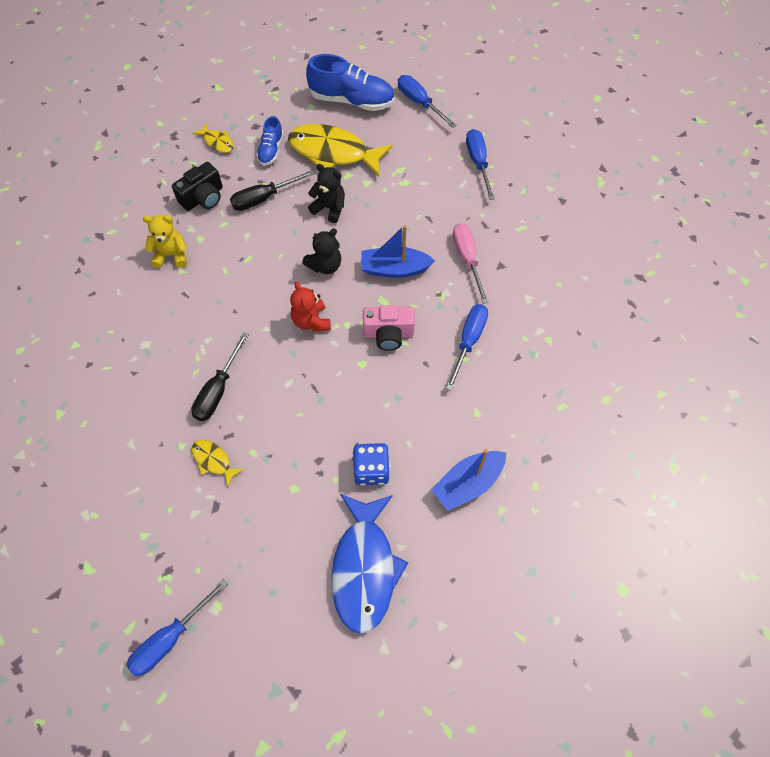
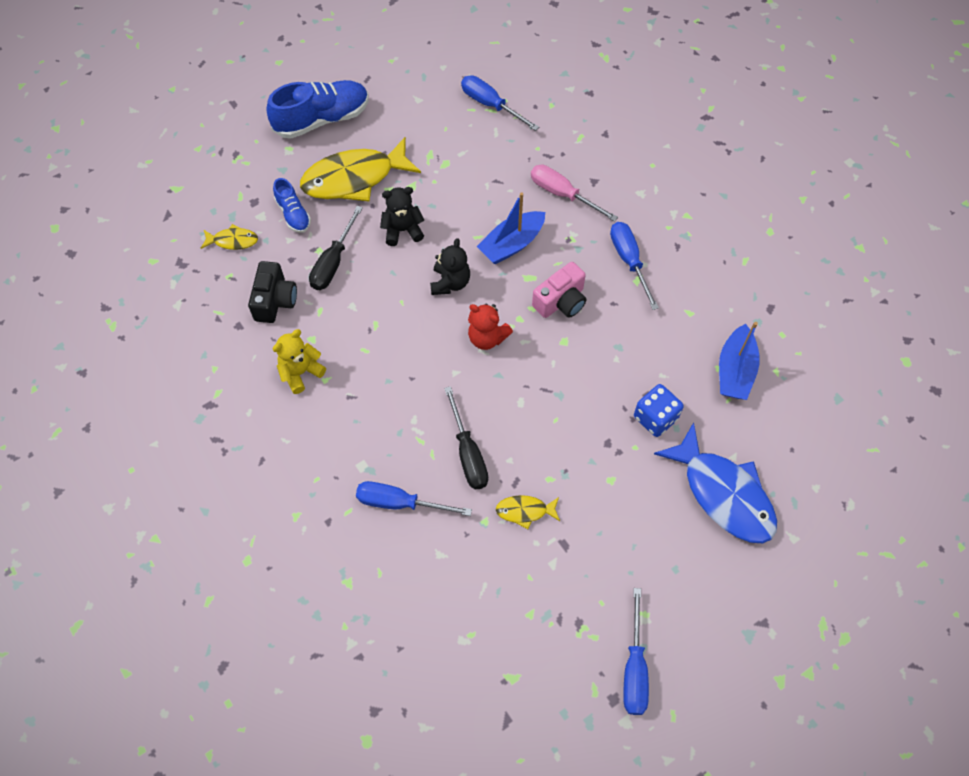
camera: 40 degrees left, 0 degrees up
blue screwdriver [398,75,457,128] -> blue screwdriver moved to [356,481,472,516]

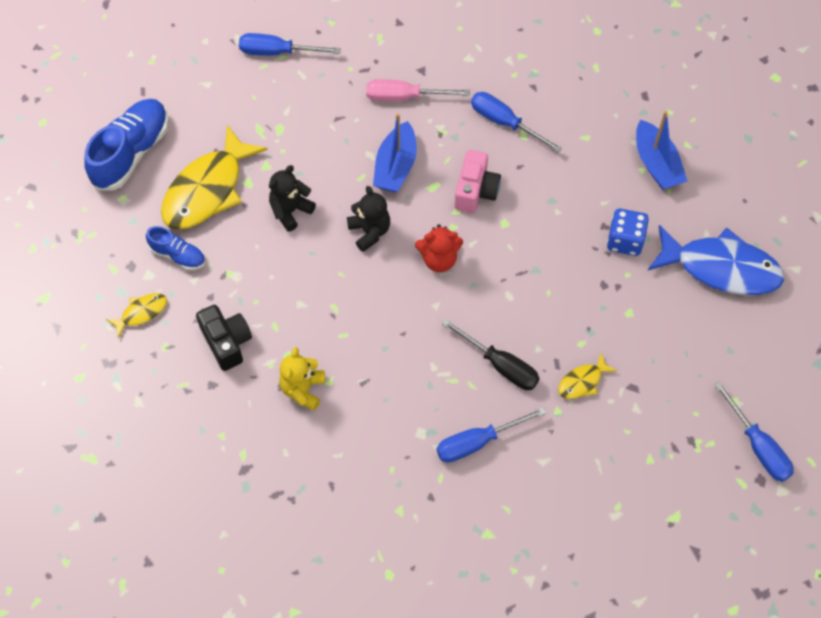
camera: 35 degrees left, 0 degrees up
black screwdriver [309,206,363,290] -> none

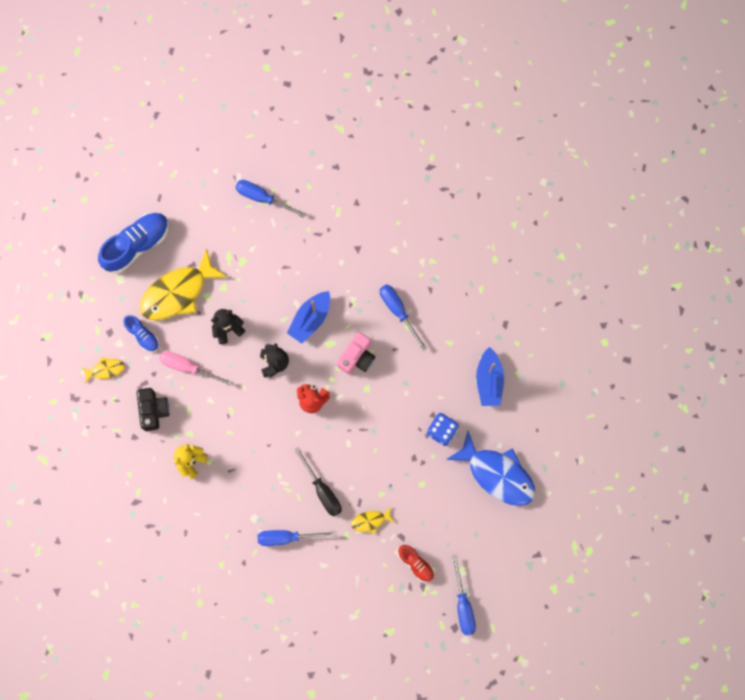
camera: 20 degrees right, 15 degrees up
pink screwdriver [366,79,470,102] -> pink screwdriver moved to [159,351,232,386]
none -> red shoe [398,545,434,582]

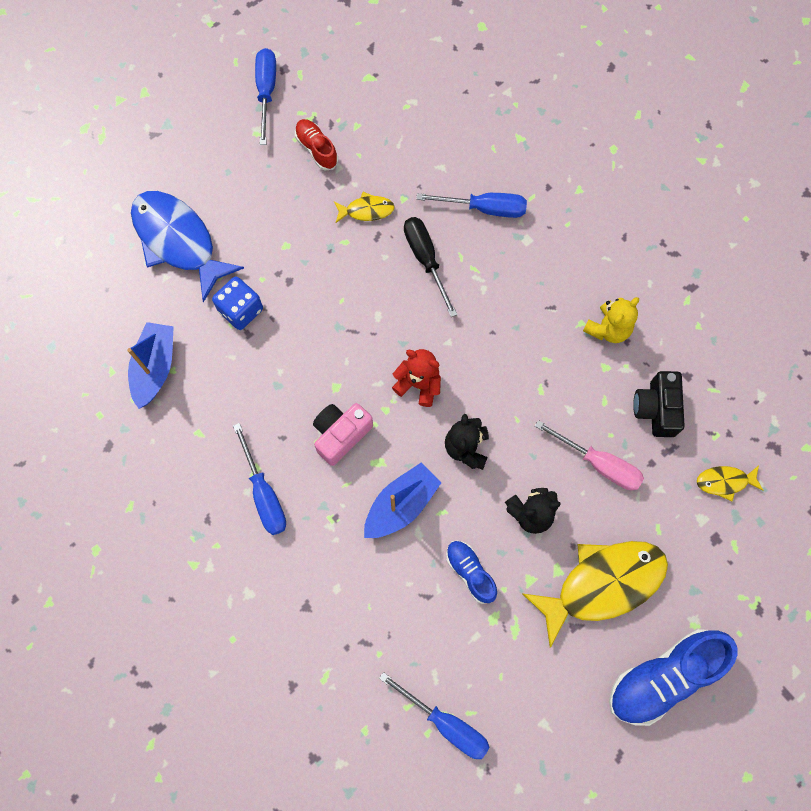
camera: 170 degrees left, 5 degrees down
blue shoe [123,315,159,352] -> blue shoe moved to [446,540,497,604]

